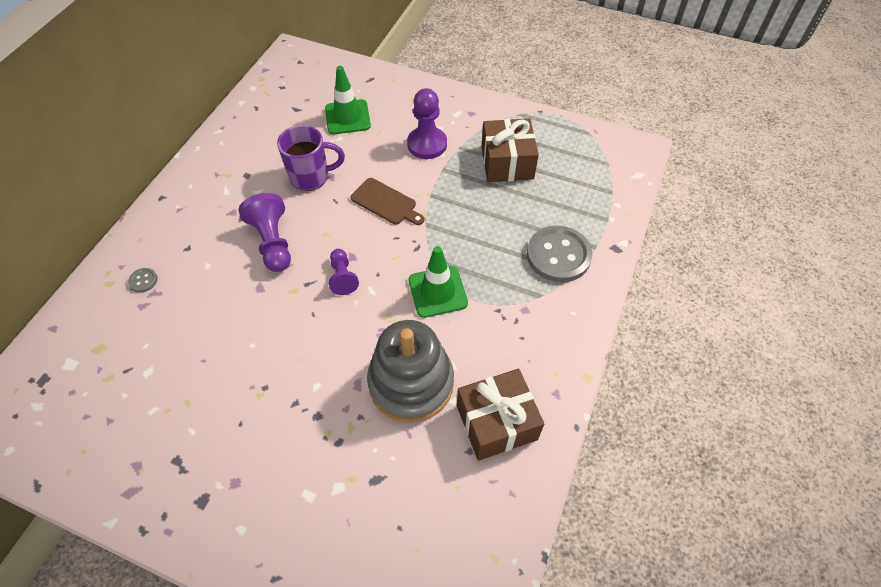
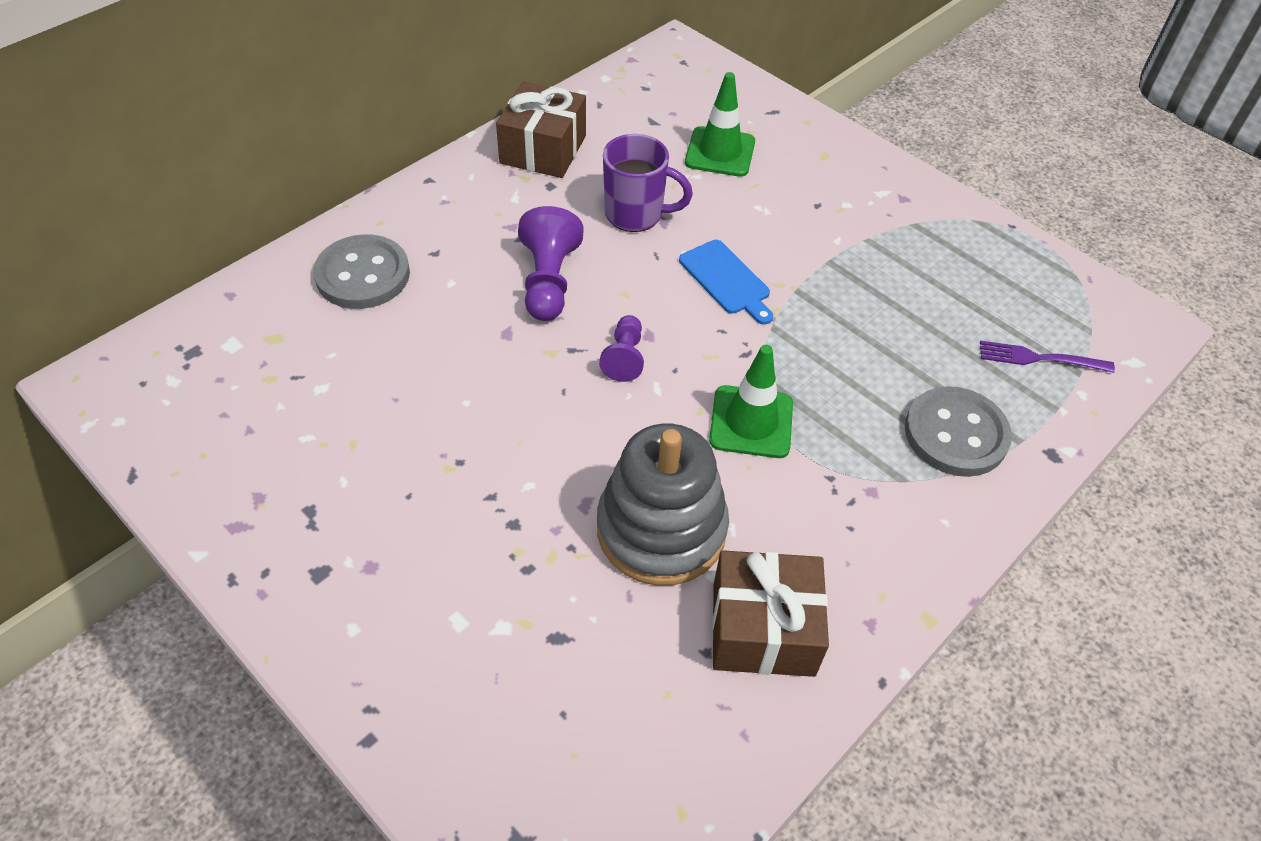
camera: 20 degrees right, 5 degrees down
grey button [128,268,158,293] -> grey button [313,234,410,309], size x2.41
brown cutting board [351,178,424,225] -> blue cutting board [679,240,773,325]
purple pawn [407,88,447,159] -> none
brown gift [481,118,539,182] -> brown gift moved to [496,81,586,178]
none -> purple fork [980,341,1115,373]

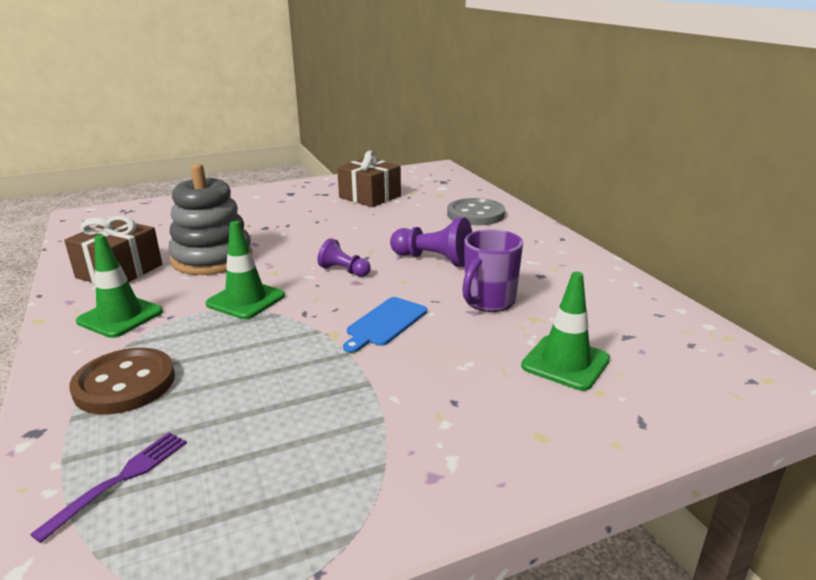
camera: 115 degrees right, 25 degrees down
brown gift [496,81,586,178] -> brown gift moved to [337,151,401,207]
blue cutting board [679,240,773,325] -> blue cutting board turned 45 degrees counterclockwise [343,297,427,353]
grey button [905,386,1012,477] -> brown button [69,348,175,414]
none -> green traffic cone [76,235,163,338]

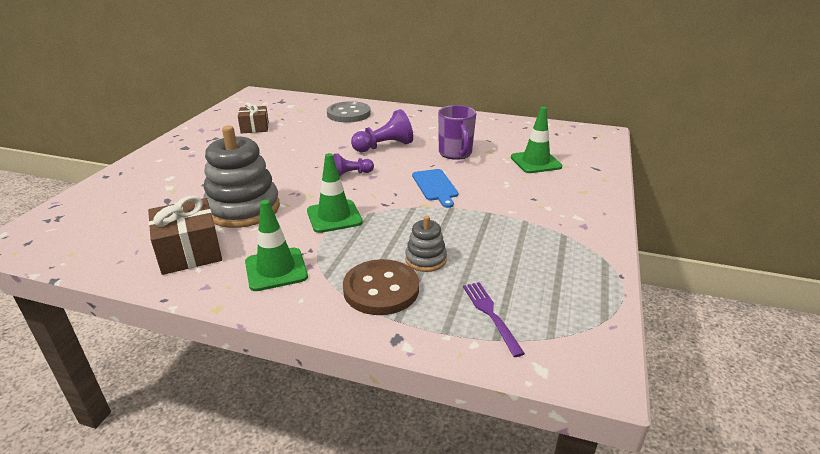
camera: 50 degrees left, 5 degrees up
brown gift [337,151,401,207] -> brown gift [238,102,269,134], size x0.66
none -> grey stacking toy [405,216,447,272]

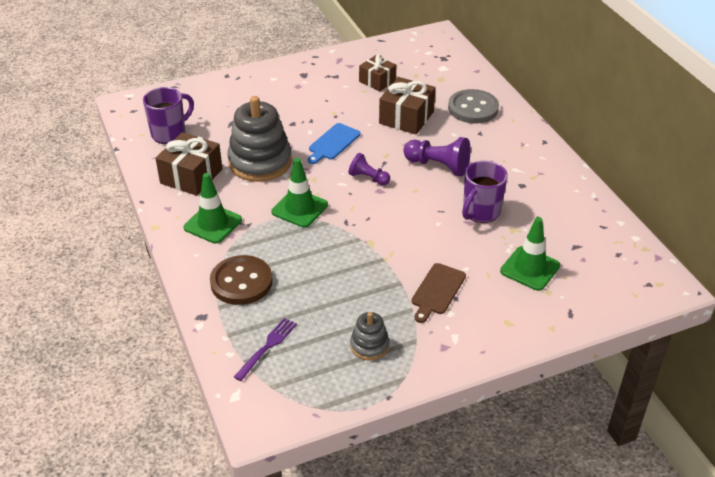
camera: 50 degrees right, 10 degrees up
grey stacking toy [405,216,447,272] -> grey stacking toy moved to [350,312,389,361]
blue cutting board [412,169,458,208] -> blue cutting board moved to [308,123,361,164]
none -> purple mug [143,87,194,144]
none -> brown gift [379,77,436,134]
none -> brown cutting board [411,263,466,323]

